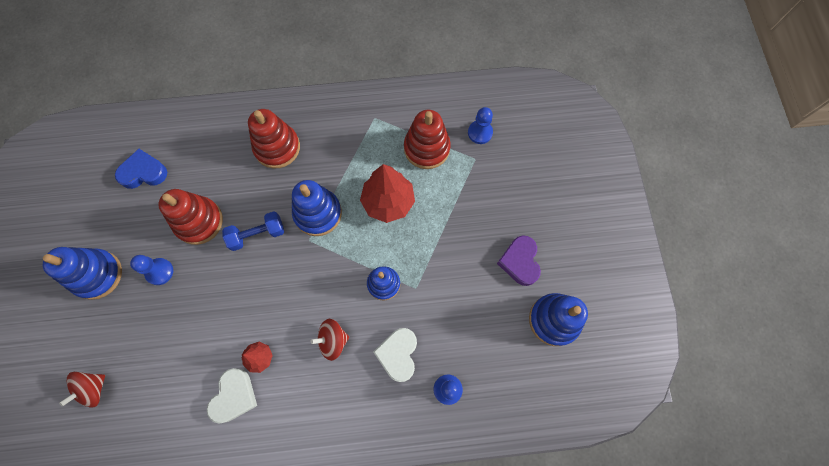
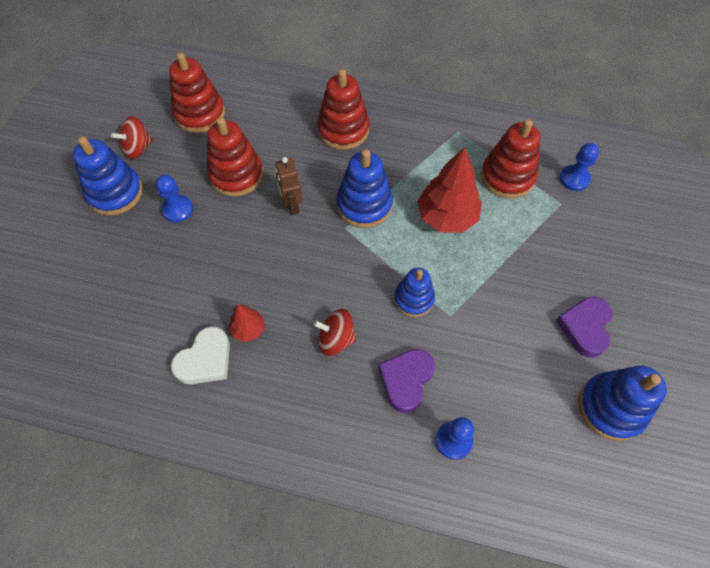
camera: 20 degrees right, 10 degrees down
red spinning top [59,372,105,408] -> red spinning top moved to [111,116,153,159]
blue heart [115,149,167,189] -> red stacking toy [169,52,225,133]
blue dumbbell [222,211,284,251] -> brown robot [275,157,303,215]
white heart [373,328,417,382] -> purple heart [378,349,435,413]

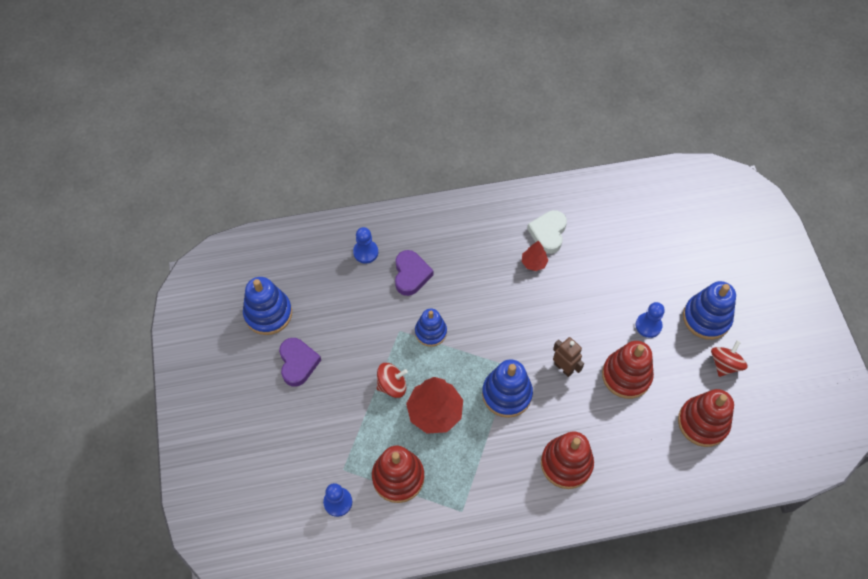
camera: 155 degrees right, 0 degrees up
red spinning top [313,309,356,356] -> red spinning top moved to [377,363,408,398]

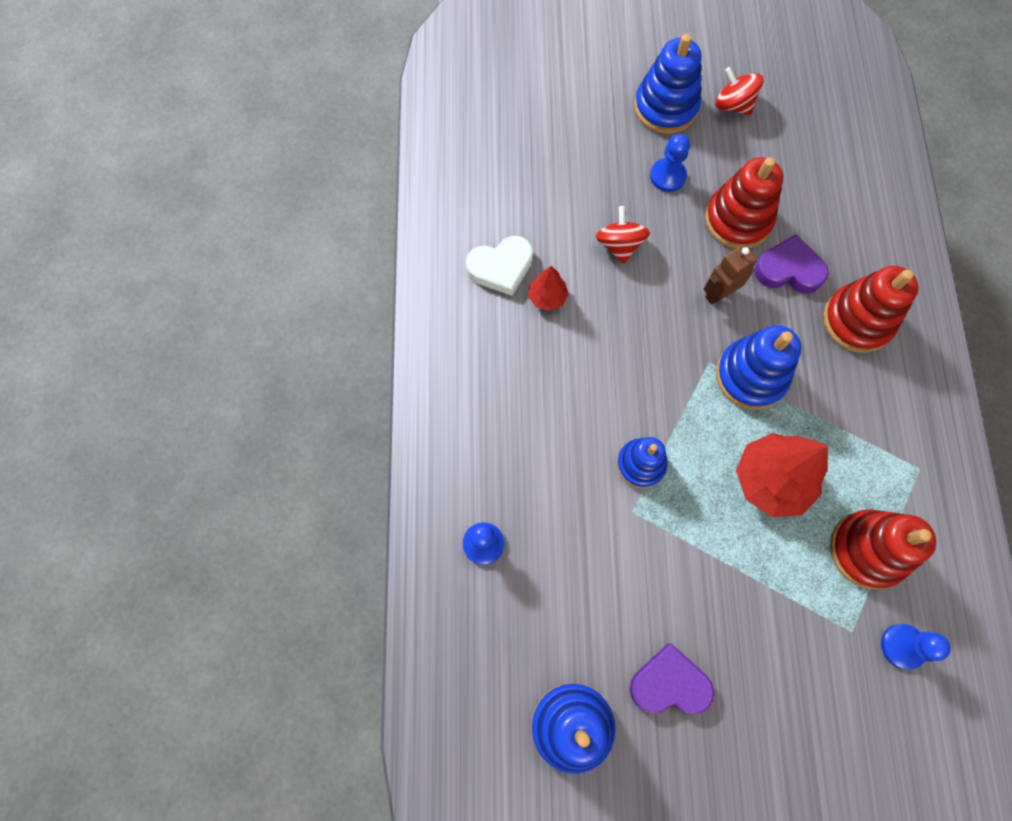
camera: 80 degrees left, 10 degrees up
red spinning top [377,363,408,398] -> red spinning top moved to [596,206,650,264]
purple heart [395,250,434,296] -> purple heart moved to [754,234,829,293]
white heart [527,210,567,254] -> white heart turned 45 degrees counterclockwise [466,236,533,296]
red stacking toy [678,389,734,447] -> none

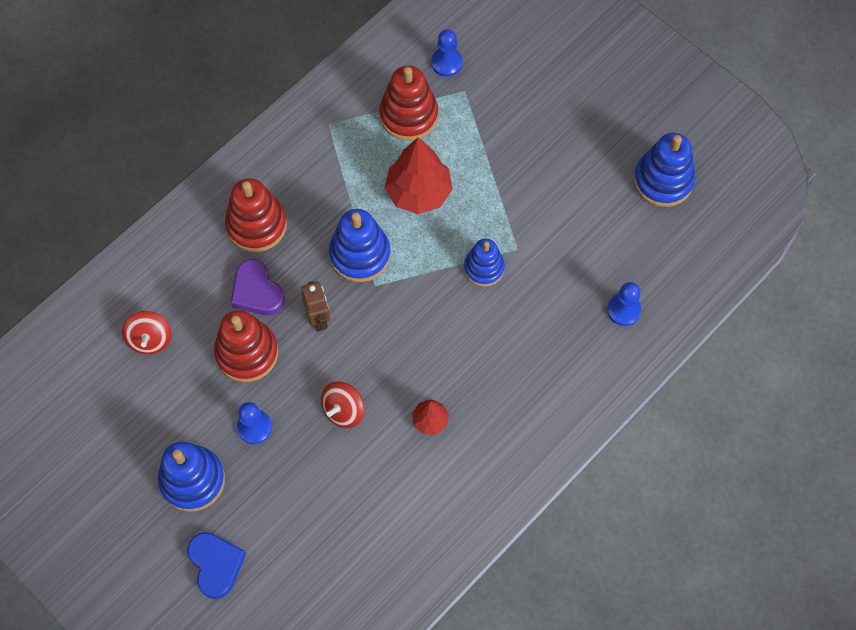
camera: 135 degrees left, 5 degrees down
white heart [466,236,533,296] -> none
purple heart [630,644,714,714] -> none
brown robot [704,244,757,305] -> brown robot turned 120 degrees counterclockwise [301,281,330,331]
red spinning top [715,67,764,115] -> red spinning top moved to [122,311,172,354]
none -> blue heart [187,532,246,599]

